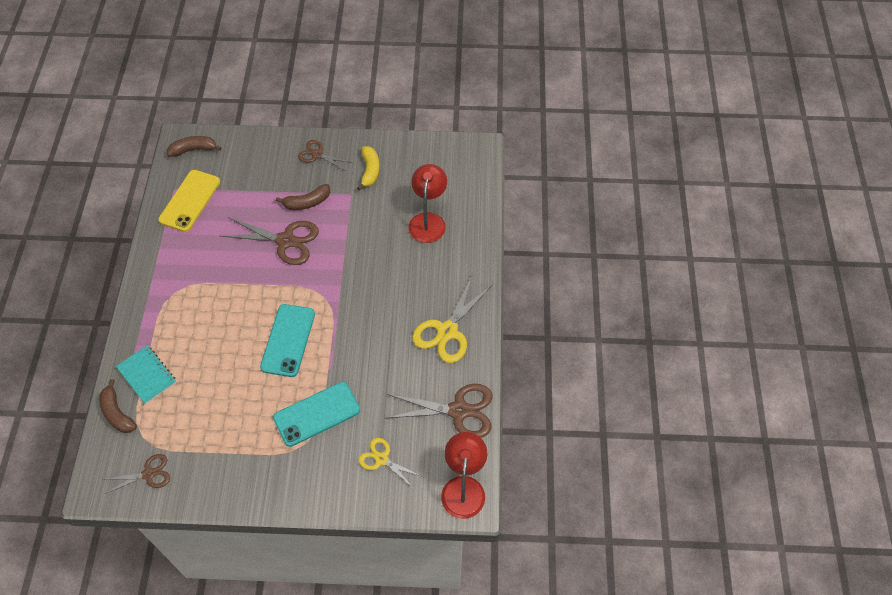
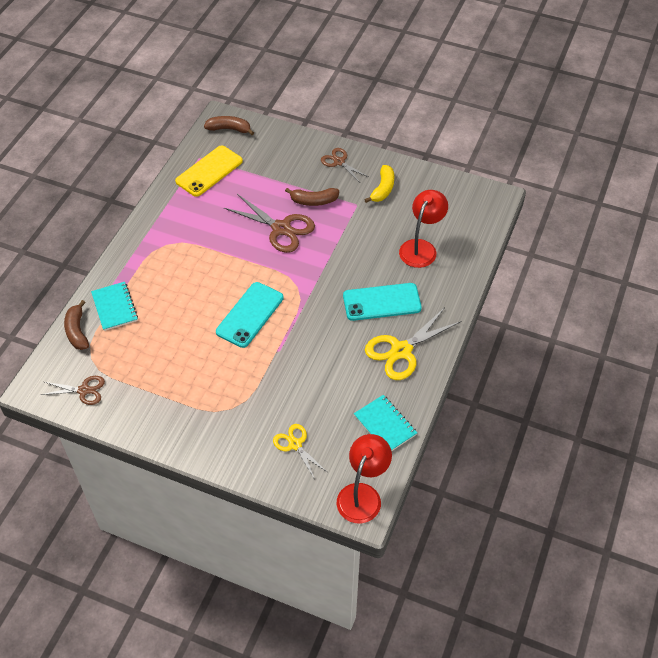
camera: 20 degrees right, 5 degrees down
turquoise phone [273,382,360,447] -> turquoise phone moved to [343,283,422,321]
brown scissors [386,384,492,438] -> turquoise notebook [354,395,417,451]

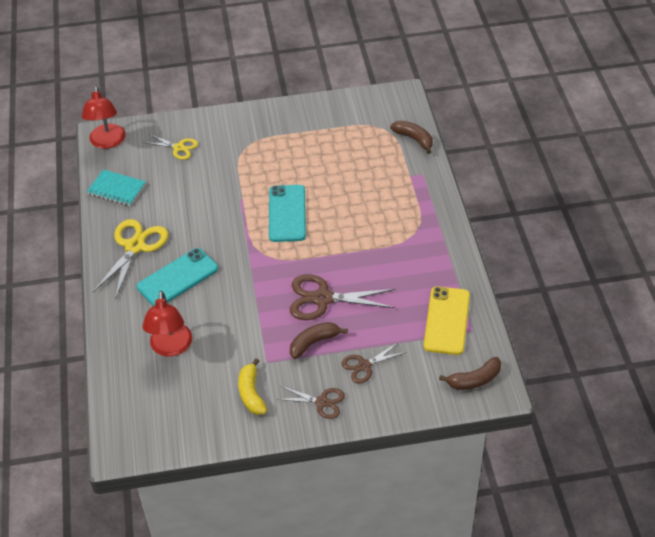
camera: 150 degrees right, 5 degrees down
brown scissors [40,376,105,405] -> brown scissors moved to [341,342,406,384]
turquoise notebook [91,282,138,331] -> none

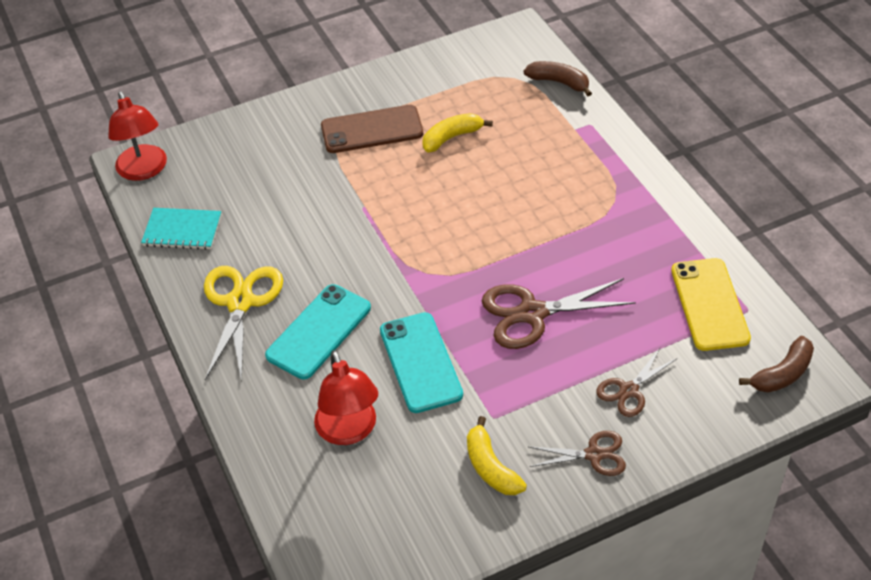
camera: 15 degrees left, 0 degrees up
yellow scissors [143,134,198,160] -> none
turquoise phone [269,185,306,242] -> turquoise phone moved to [380,312,463,413]
brown banana [290,322,348,359] -> none
none -> brown phone [321,105,423,153]
none -> yellow banana [422,113,493,153]

